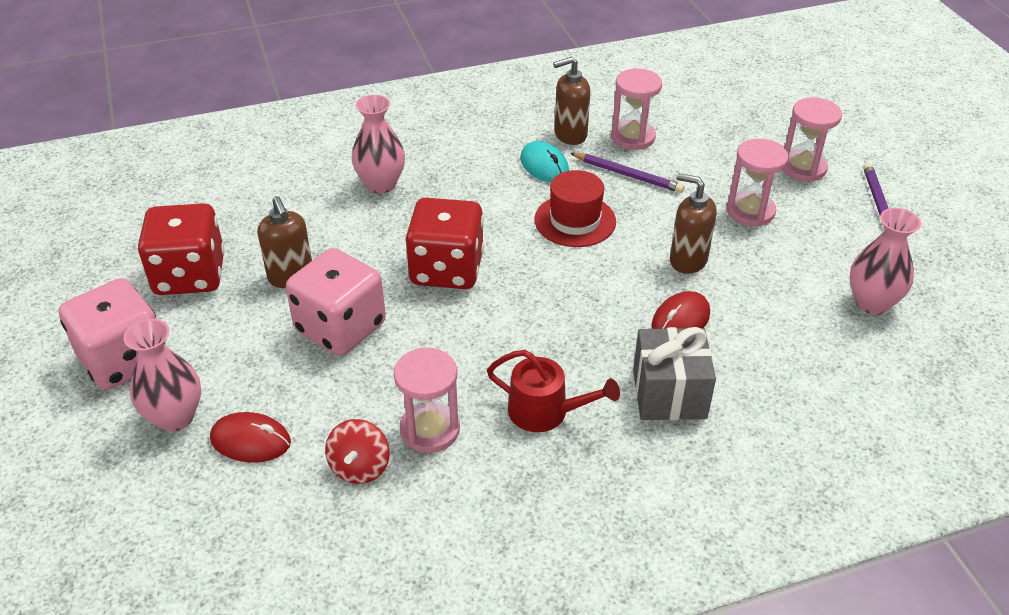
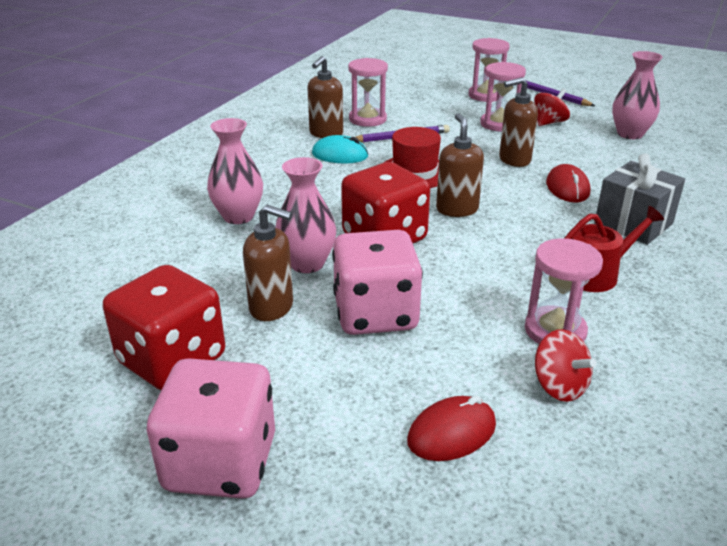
camera: 45 degrees left, 10 degrees down
pink vase [123,319,201,432] -> pink vase moved to [275,157,336,273]
none -> brown soap dispenser [436,113,484,217]
none -> red spinning top [534,88,570,126]

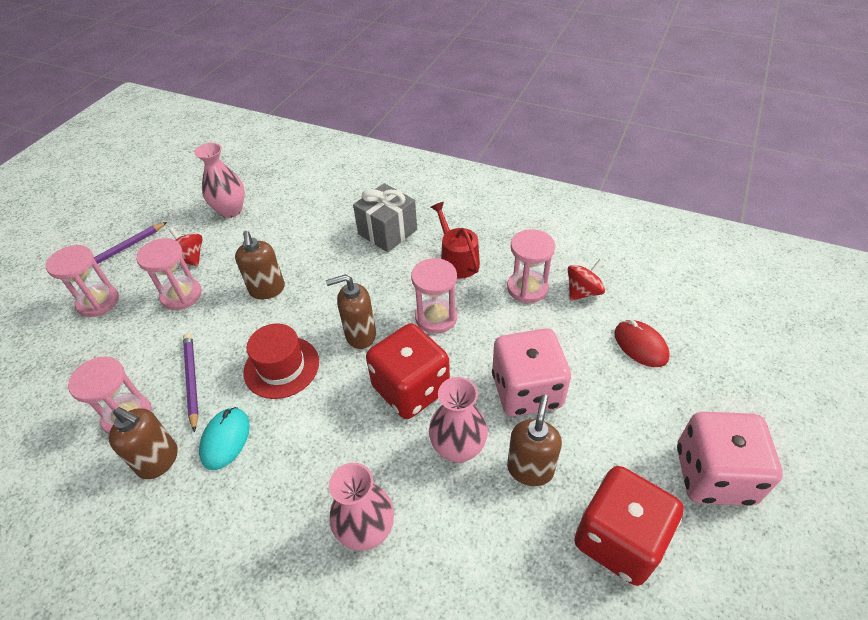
camera: 90 degrees left, 15 degrees up
red mouse [546,164,590,203] -> none
none -> pink hourglass [411,258,457,334]

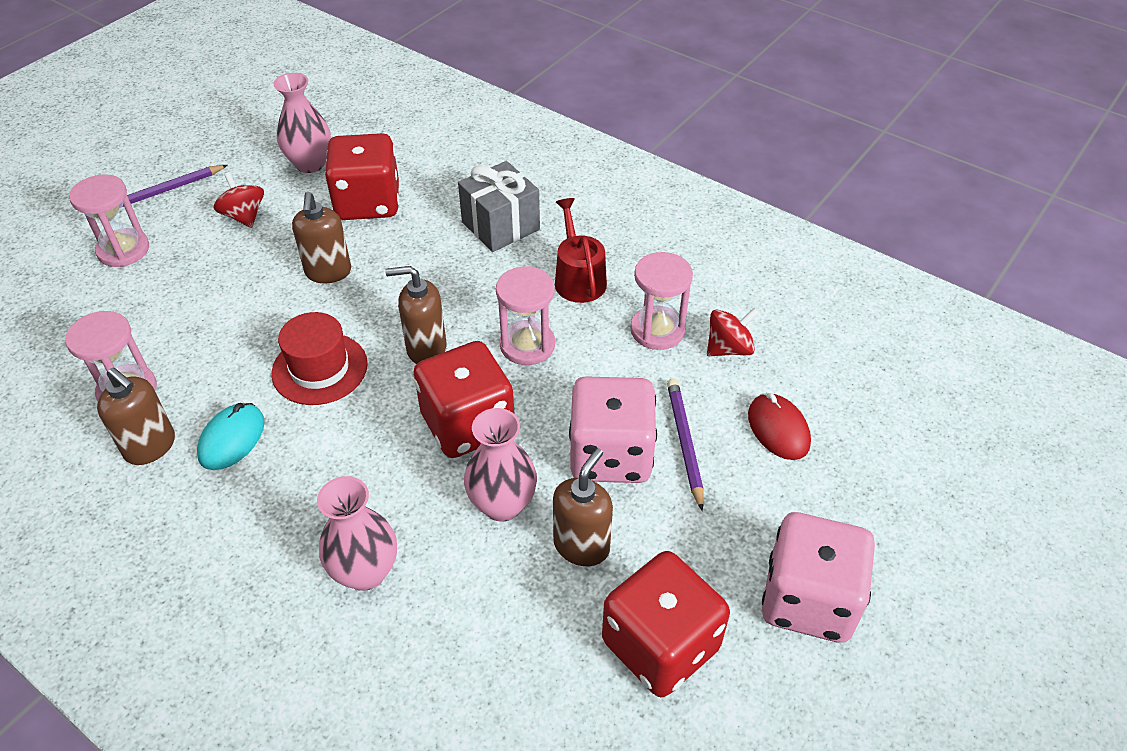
camera: 10 degrees right, 0 degrees up
pink hourglass [136,238,202,310] -> none
purple pencil [183,333,199,432] -> purple pencil moved to [667,378,704,511]
none -> red dice [325,133,399,220]

